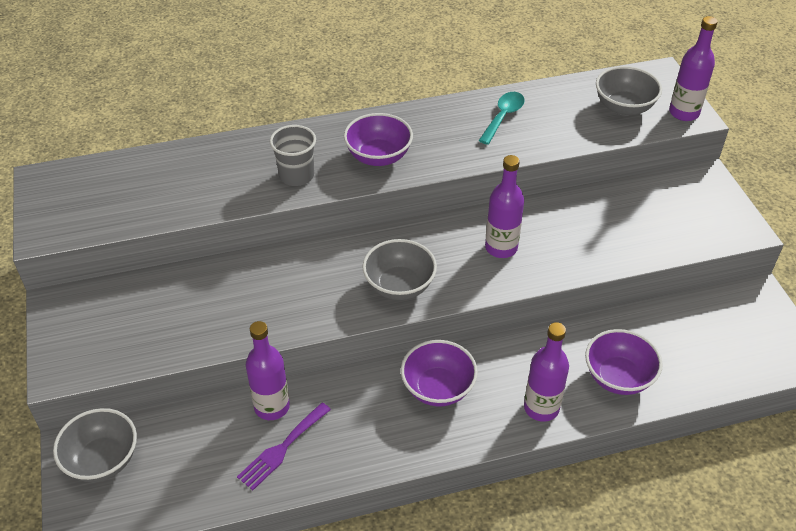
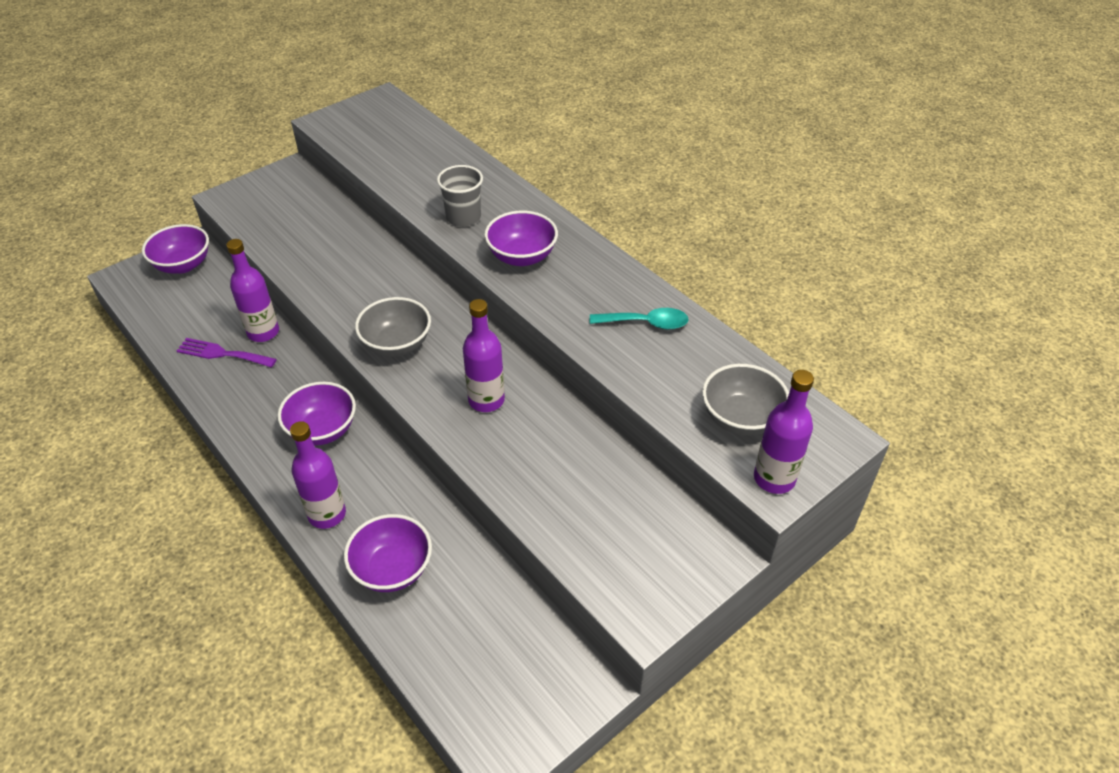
camera: 65 degrees right, 0 degrees up
grey bowl [53,408,137,482] -> purple bowl [142,224,209,273]

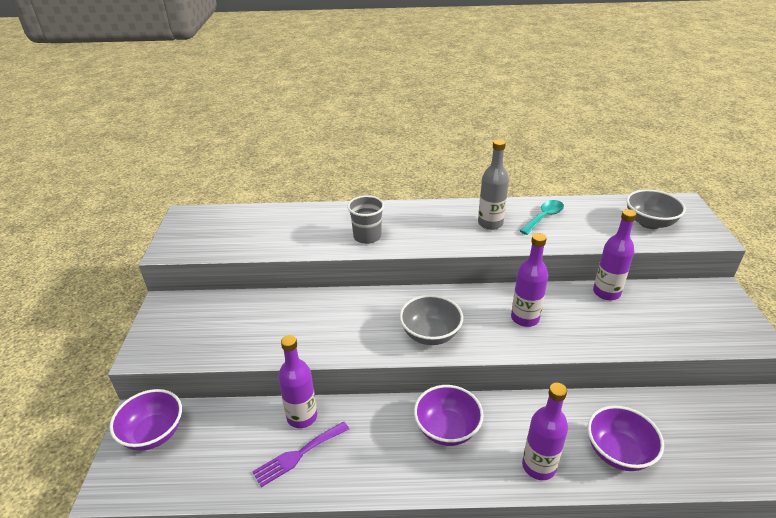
camera: 50 degrees left, 10 degrees down
purple bowl [484,211,558,266] -> none
purple bottle [754,370,814,494] -> purple bottle moved to [593,209,637,300]
none -> grey bottle [478,139,509,230]

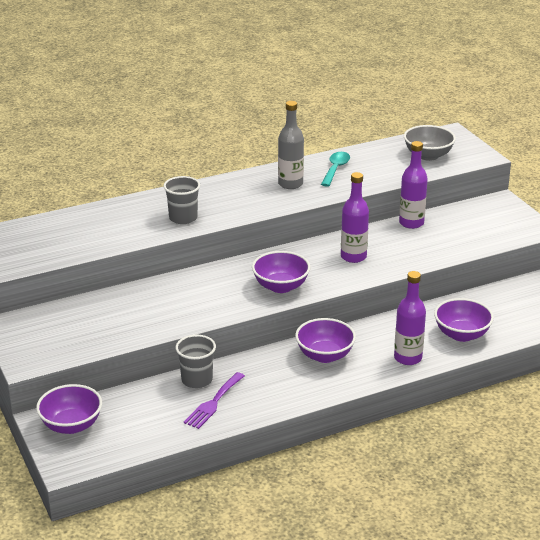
camera: 25 degrees left, 5 degrees down
purple bottle [278,335,317,428] -> grey cup [176,335,216,388]
grey bowl [399,295,463,345] -> purple bowl [252,251,311,293]

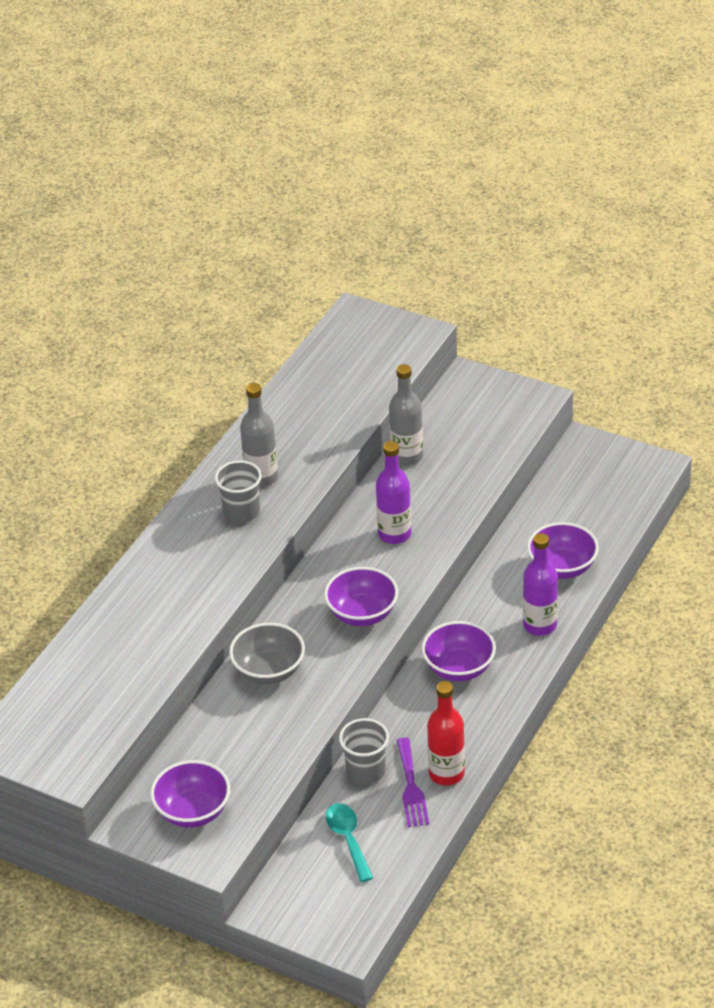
camera: 35 degrees left, 10 degrees up
purple bowl [36,384,102,434] -> purple bowl moved to [150,760,230,828]
grey cup [163,176,200,224] -> grey cup moved to [215,460,262,523]
turquoise spoon [321,152,350,186] -> turquoise spoon moved to [326,803,373,882]
purple bottle [399,141,428,229] -> grey bottle [389,364,423,466]
grey bowl [404,125,456,161] -> grey bowl moved to [229,623,305,684]
none -> red bottle [427,681,465,786]

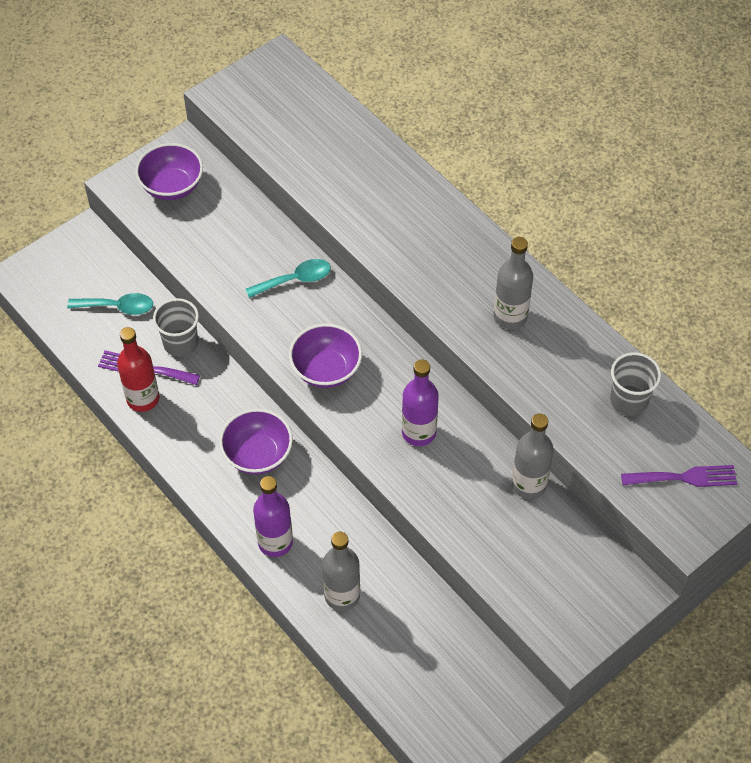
camera: 110 degrees right, 15 degrees up
grey cup [215,460,262,523] -> grey cup moved to [610,352,661,416]
grey bowl [229,623,305,684] -> turquoise spoon [246,259,331,298]
purple bowl [527,522,599,579] -> grey bottle [322,531,360,611]
none -> purple fork [621,465,737,487]

